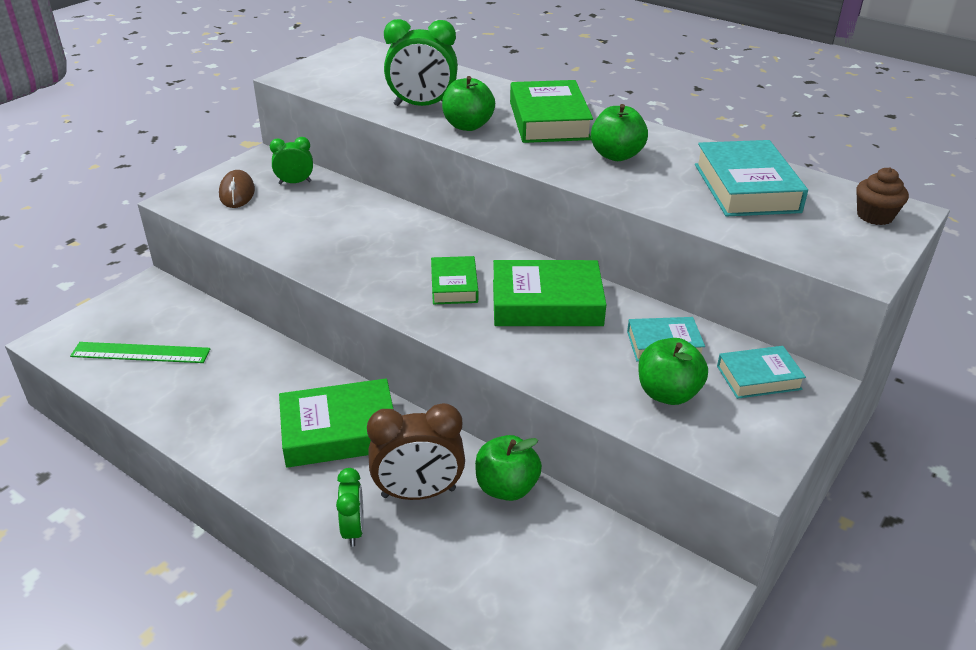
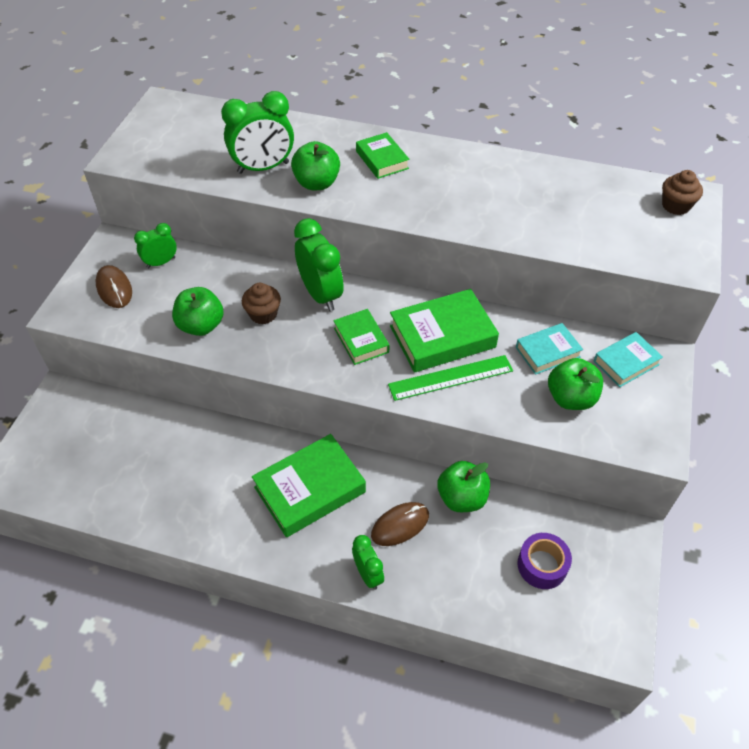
camera: 20 degrees left, 15 degrees up
green ruler [70,342,210,363] -> green ruler moved to [388,355,513,401]
brown clock [367,403,465,500] -> brown mouse [371,502,429,546]
green book [510,80,593,143] -> green book [356,132,409,179], size x0.59
green apple [591,104,648,161] -> green apple moved to [172,287,224,336]
turquoise book [695,140,808,217] -> none
none -> brown cupcake [242,283,281,324]
none -> green clock [294,218,344,311]
none -> purple tape [517,533,572,589]

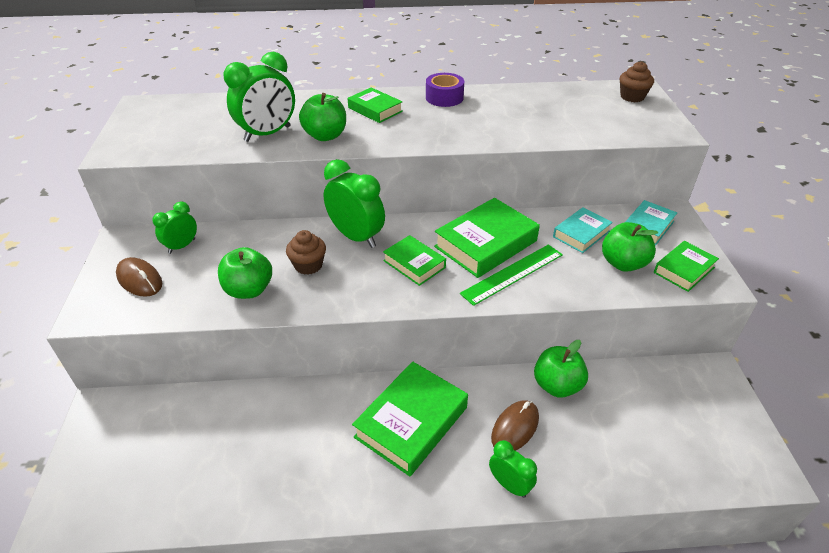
camera: 20 degrees left, 10 degrees down
purple tape [517,533,572,589] -> purple tape moved to [426,73,464,107]
none -> green book [654,241,719,292]

